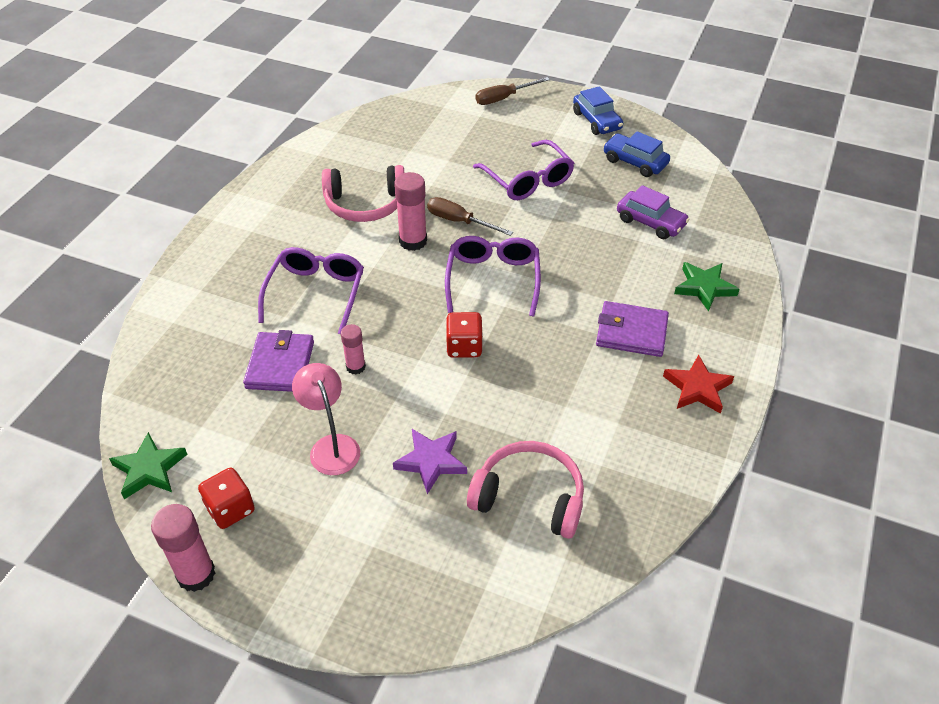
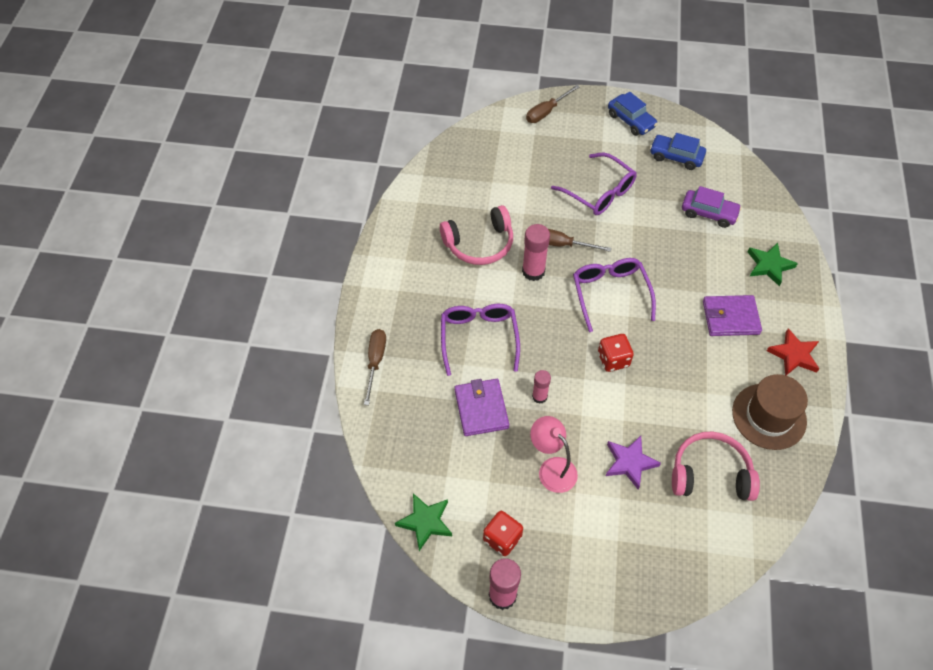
camera: 15 degrees left, 10 degrees up
none -> brown screwdriver [364,329,386,405]
none -> brown hat [732,374,808,450]

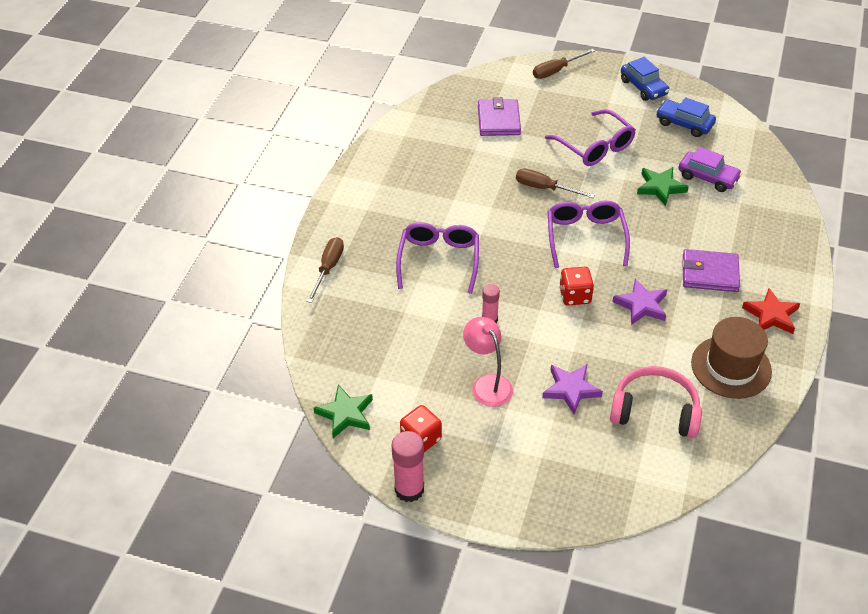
camera: 10 degrees right, 10 degrees down
pink headphones [440,205,513,265] -> none
purple wallet [455,379,509,436] -> purple wallet moved to [478,97,521,136]
pink glue stick [522,224,550,281] -> none
green star [748,243,798,287] -> green star moved to [637,167,689,206]
none -> purple star [612,279,667,325]

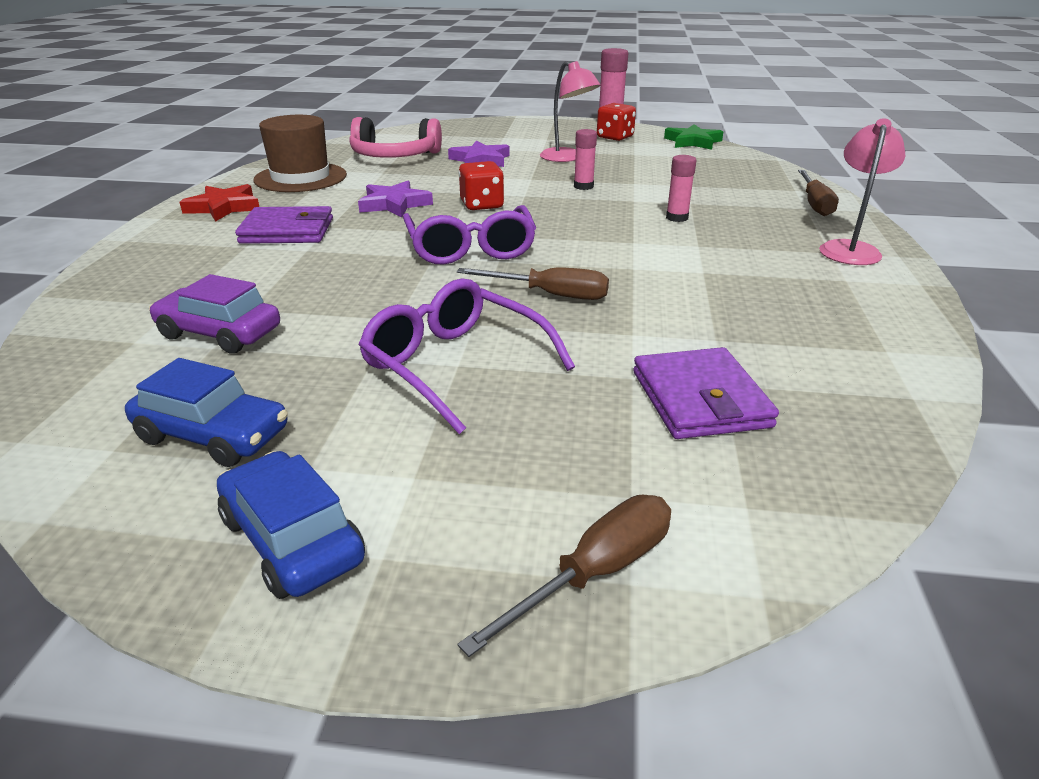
camera: 170 degrees right, 15 degrees down
purple glasses [396,222,479,294] -> pink glue stick [666,155,697,222]
green star [637,167,689,206] -> none
none -> pink lamp [819,118,905,265]

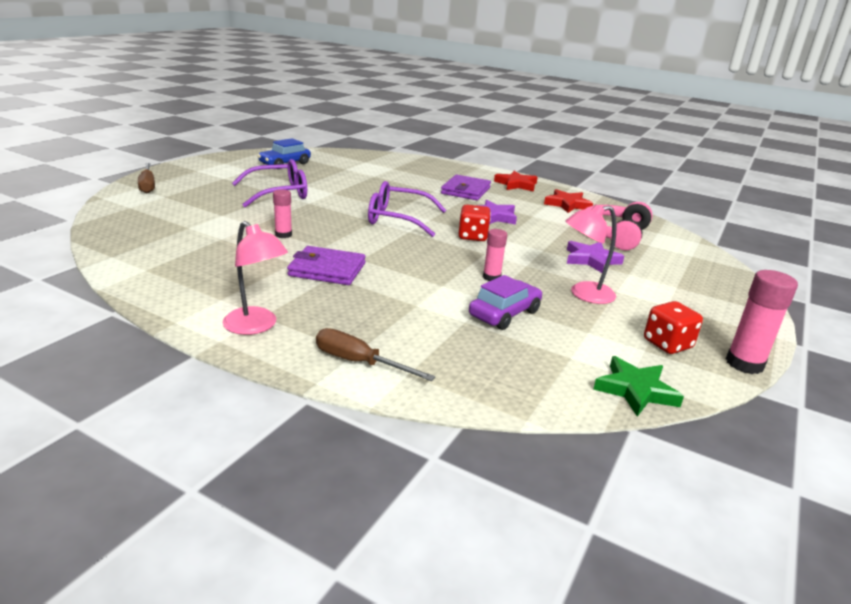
camera: 110 degrees right, 5 degrees down
purple car [149,274,280,354] -> purple car moved to [469,275,542,330]
blue car [217,451,365,599] -> none
brown hat [253,115,347,192] -> red star [544,189,593,213]
brown screwdriver [457,267,609,300] -> none
purple wallet [633,347,779,439] -> purple wallet moved to [287,246,366,285]
pink glue stick [666,155,697,222] -> pink glue stick moved to [273,189,292,238]

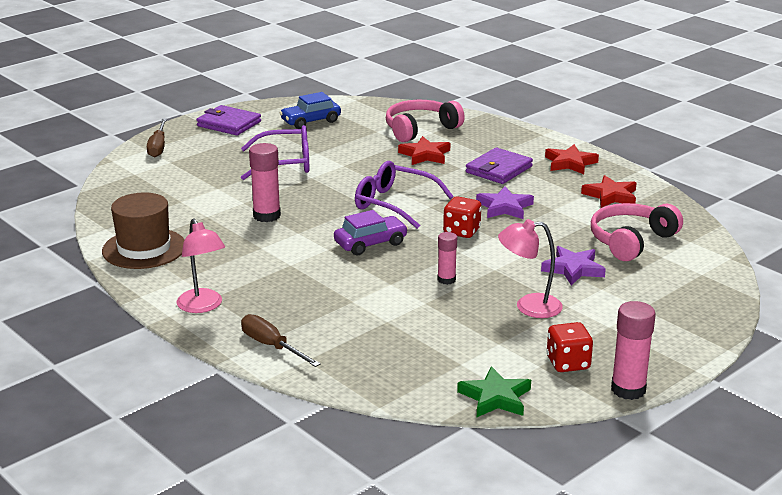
camera: 20 degrees right, 0 degrees up
pink glue stick [273,189,292,238] -> pink glue stick [249,143,281,222], size x1.63
purple wallet [287,246,366,285] -> purple wallet moved to [196,105,261,136]
purple car [469,275,542,330] -> purple car moved to [334,210,408,255]
none -> brown hat [102,192,184,269]
none -> pink headphones [386,100,465,142]
none -> red star [398,136,450,165]

